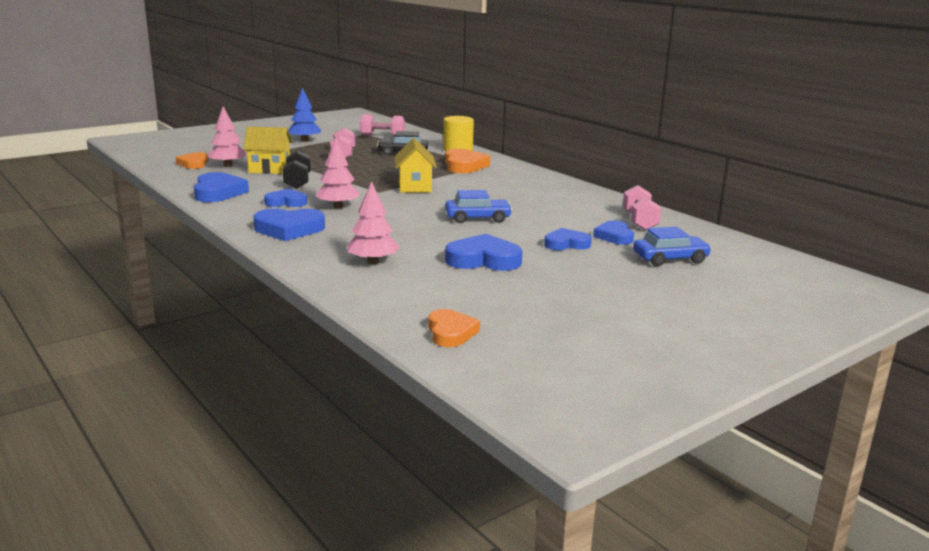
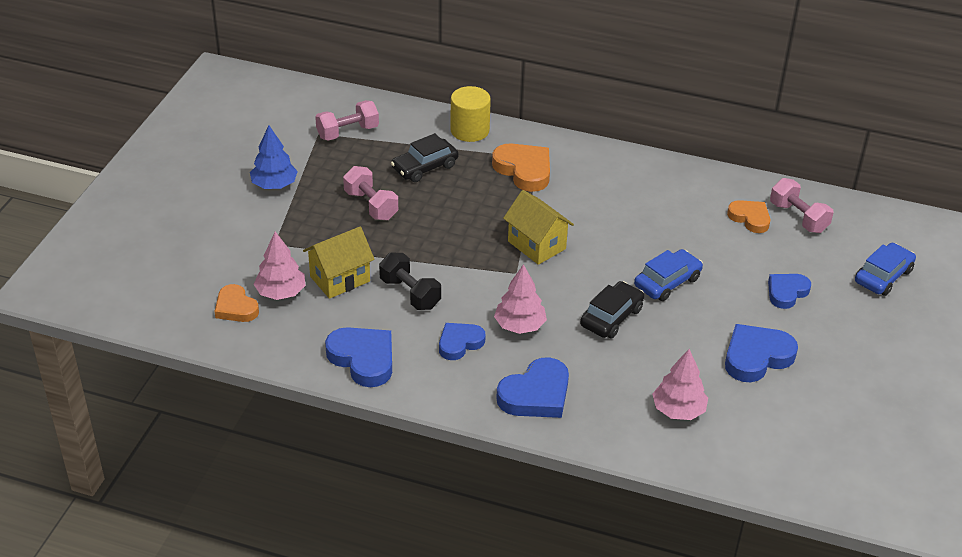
camera: 35 degrees left, 20 degrees up
orange heart [428,309,480,347] -> orange heart moved to [727,200,770,233]
blue heart [593,220,634,245] -> none
none -> black car [580,281,644,338]

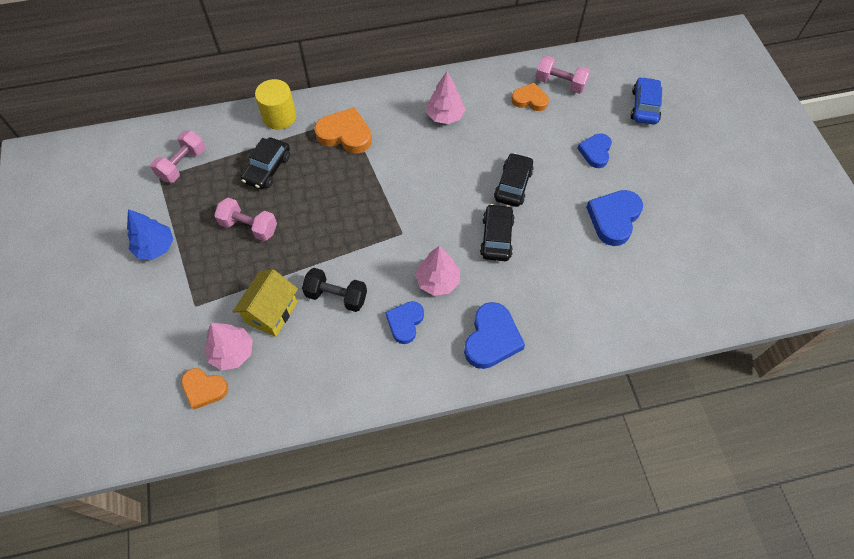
camera: 30 degrees left, 20 degrees up
blue heart [325,327,392,387] -> none
yellow house [503,190,574,265] -> none
blue car [634,249,703,301] -> black car [494,153,534,207]
pink tree [652,349,708,420] -> pink tree moved to [426,72,466,124]

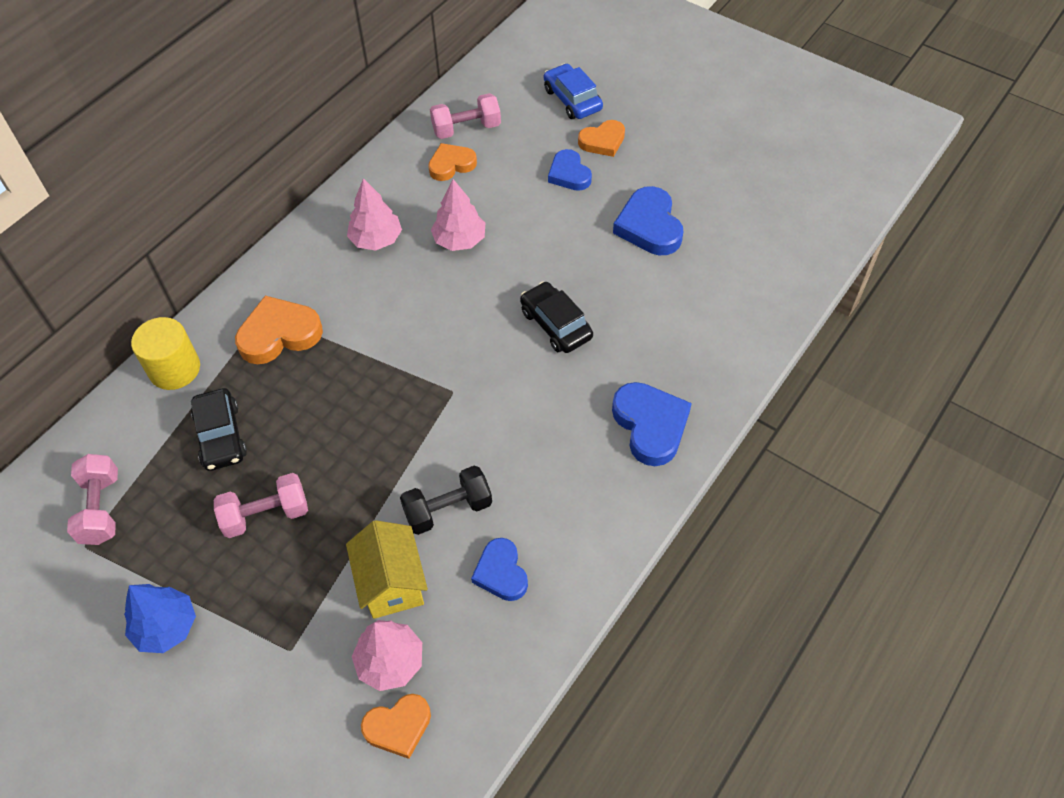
camera: 40 degrees left, 5 degrees down
blue heart [386,301,424,344] -> blue heart moved to [471,538,528,601]
pink tree [415,246,460,296] -> pink tree moved to [431,179,485,251]
black car [494,153,534,207] -> none
none -> orange heart [578,120,625,157]

